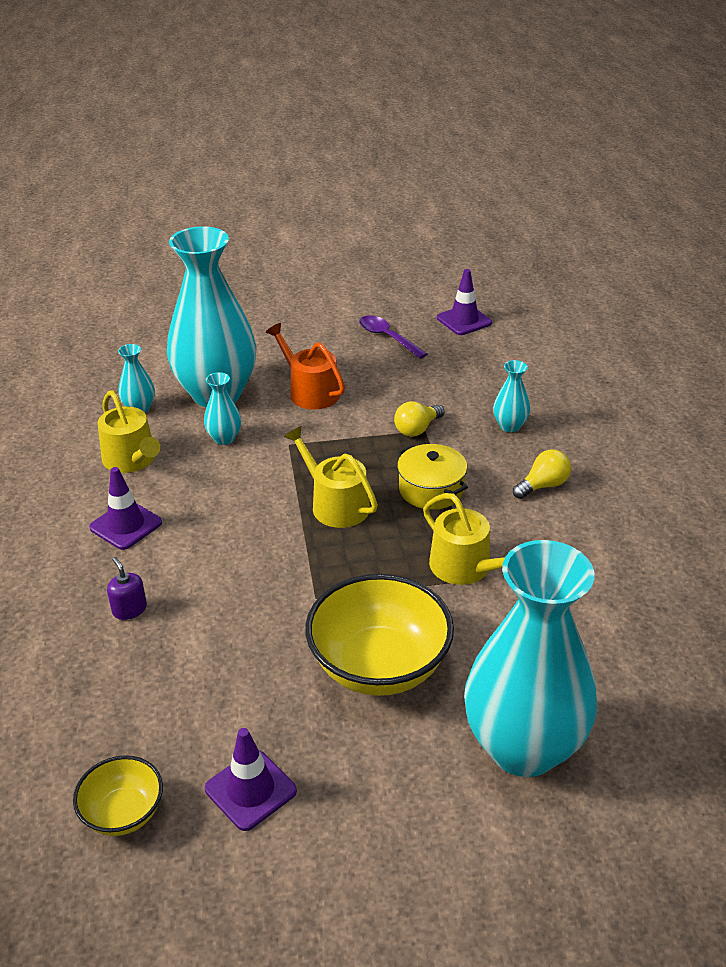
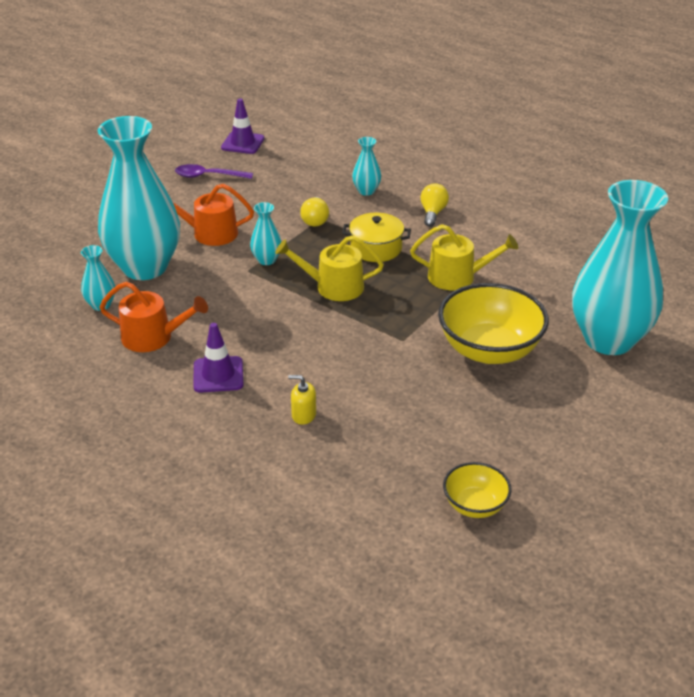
camera: 45 degrees left, 0 degrees up
yellow watering can [97,390,160,473] -> orange watering can [99,282,208,352]
purple soap dispenser [107,557,147,620] -> yellow soap dispenser [288,375,316,425]
turquoise vase [204,372,241,445] -> turquoise vase moved to [250,202,282,265]
purple traffic cone [205,728,297,831] -> none

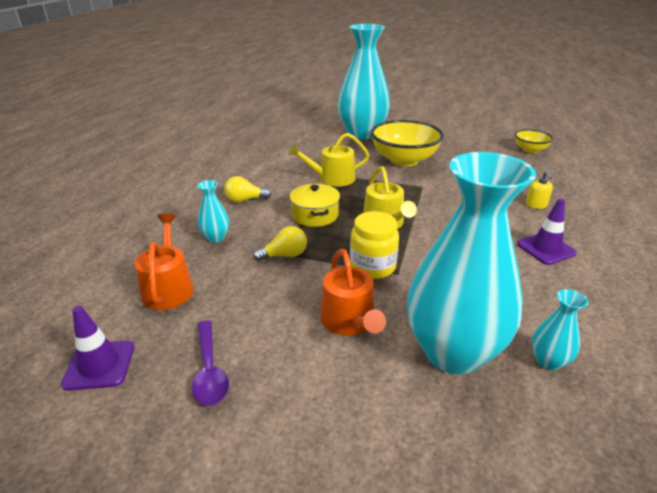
camera: 110 degrees left, 5 degrees down
orange watering can [99,282,208,352] -> orange watering can moved to [134,213,194,310]
turquoise vase [250,202,282,265] -> yellow jar [350,211,399,279]
yellow watering can [410,224,518,290] -> yellow watering can turned 90 degrees counterclockwise [288,133,369,187]

